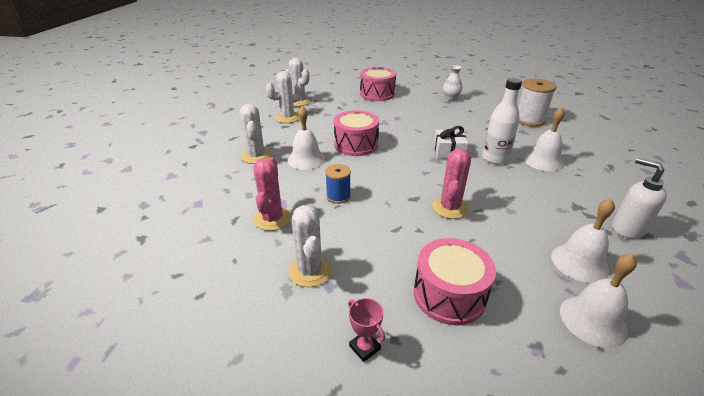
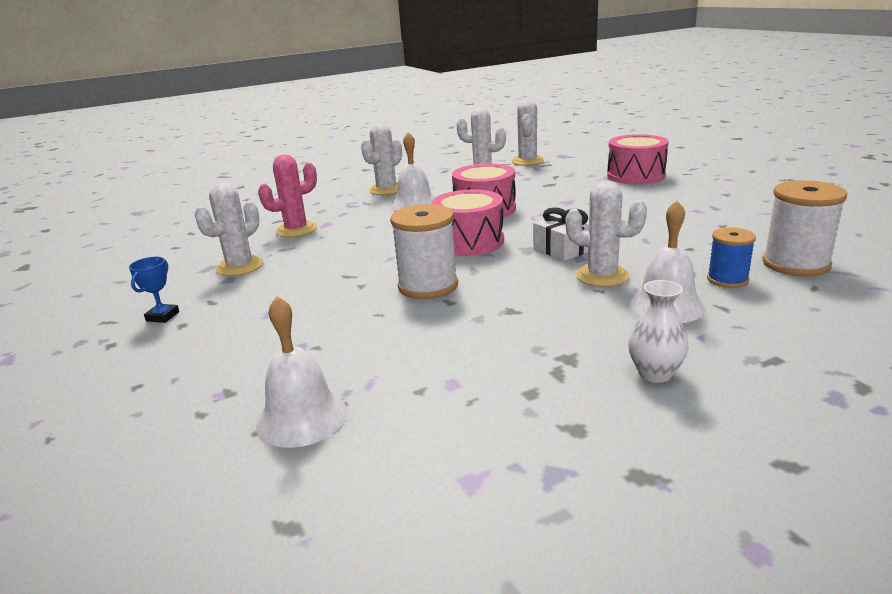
camera: 55 degrees right, 10 degrees down
blue spool [325,164,351,204] -> blue spool moved to [707,228,756,288]
pink trophy [348,298,385,362] -> blue trophy [129,257,179,323]
pink drum [414,238,496,325] -> pink drum moved to [431,190,504,256]
pink cactus [432,148,471,219] -> white spool [390,204,458,299]
white vase [443,65,463,101] -> white vase moved to [628,280,689,383]
white bottle [482,78,522,164] -> white cactus [565,181,647,287]
white bell [551,199,615,283] -> none
white soap dispenser [612,158,667,239] -> none

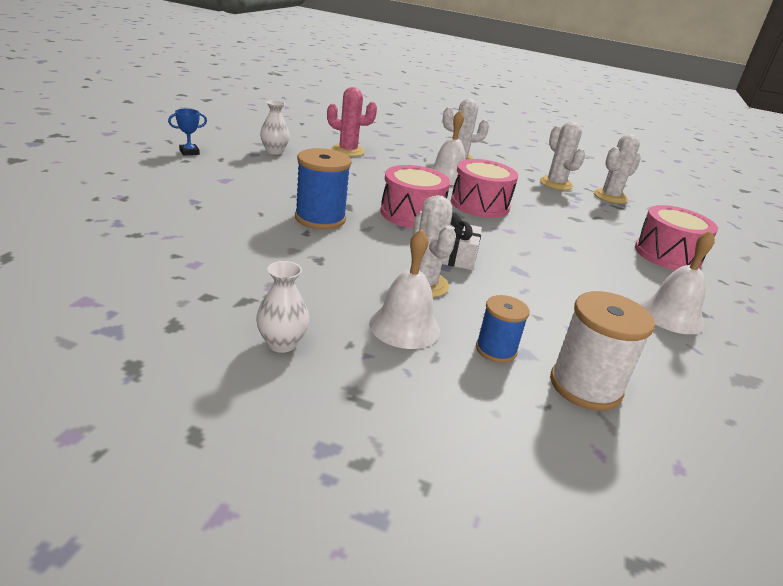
camera: 40 degrees right, 5 degrees up
white cactus [195,183,263,276] -> white vase [260,100,290,155]
white bell [256,296,347,448] -> white bell moved to [640,230,715,334]
white spool [390,204,458,299] -> blue spool [295,148,352,230]

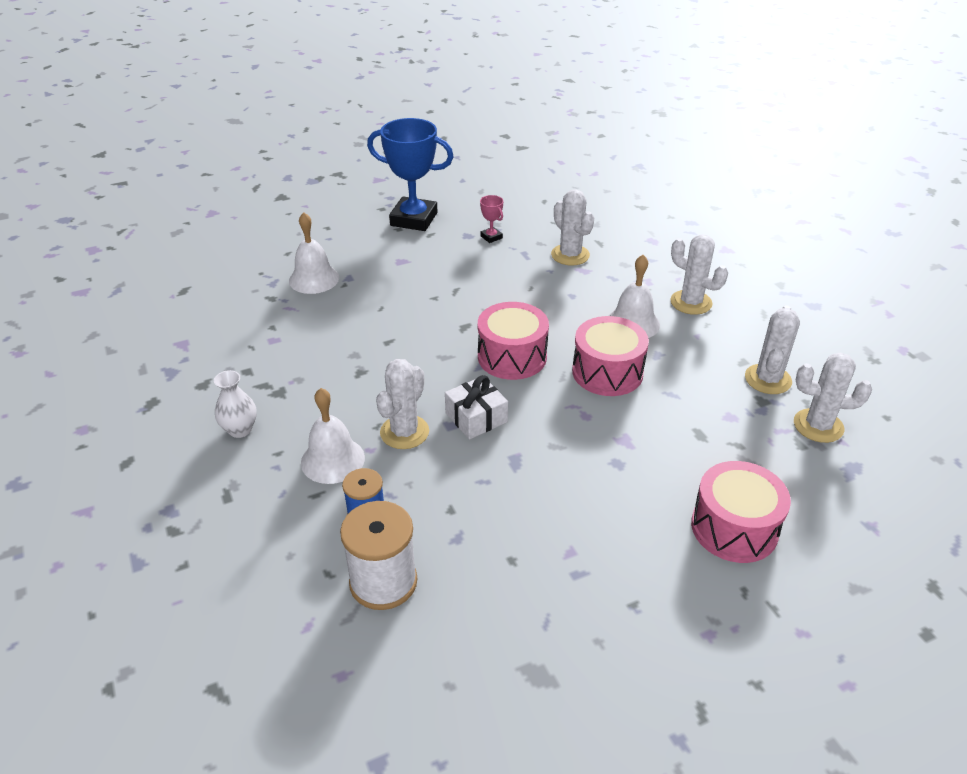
camera: 50 degrees right, 10 degrees up
blue trophy [168,109,207,156] -> blue trophy [367,118,454,231], size x2.38
white vase [260,100,290,155] -> pink trophy [480,195,503,243]
blue spool [295,148,352,230] -> none
pink cactus [327,87,377,157] -> white cactus [551,189,594,266]
white bell [640,230,715,334] -> white bell moved to [289,212,339,294]

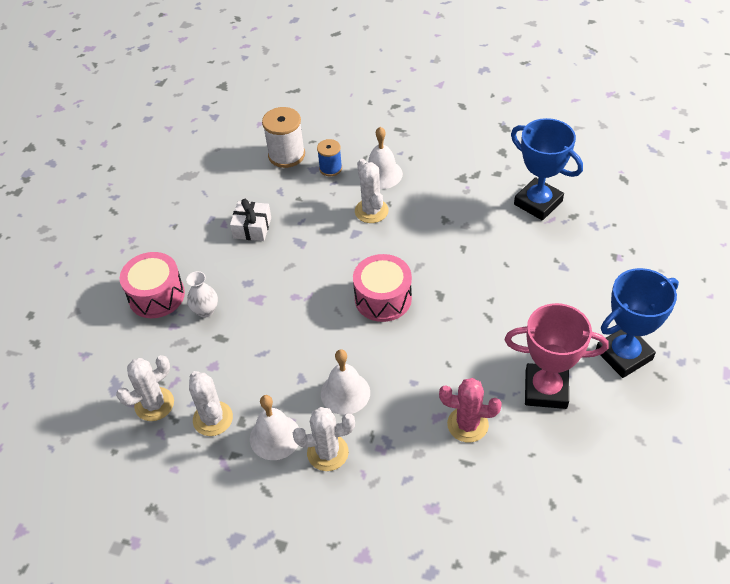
camera: 135 degrees right, 10 degrees up
white vase [214,370,257,438] -> white vase moved to [186,271,218,318]
white bell [289,212,339,294] -> white bell moved to [250,395,299,460]
white gift [445,375,508,439] -> white gift moved to [230,199,271,241]
pink trophy [480,195,503,243] -> pink trophy [505,303,609,409], size x2.38
white cactus [551,189,594,266] -> pink cactus [439,378,502,442]
pink drum [572,316,649,396] -> none
none -> blue trophy [511,118,583,220]

